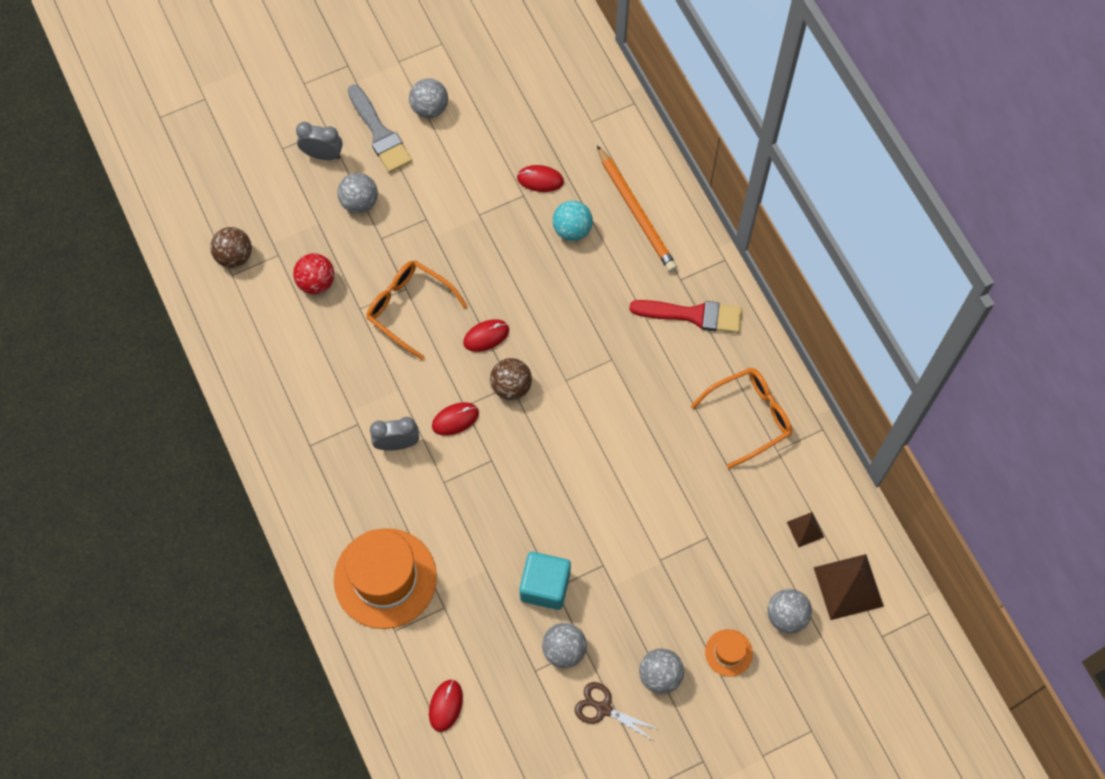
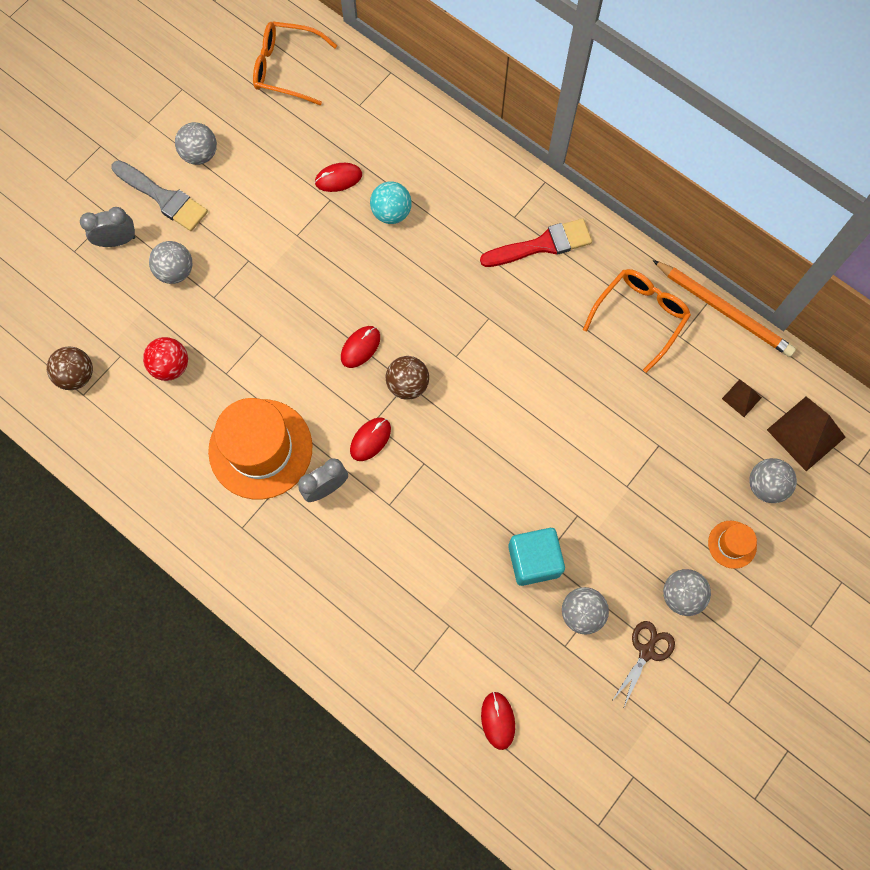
camera: 25 degrees left, 5 degrees up
orange hat [334,528,437,629] -> orange hat moved to [208,398,313,499]
orange glasses [366,260,468,360] -> orange glasses moved to [253,21,337,106]
brown scissors [575,682,660,740] -> brown scissors turned 120 degrees clockwise [611,621,675,709]
orange pencil [597,146,677,272] -> orange pencil moved to [653,260,796,357]

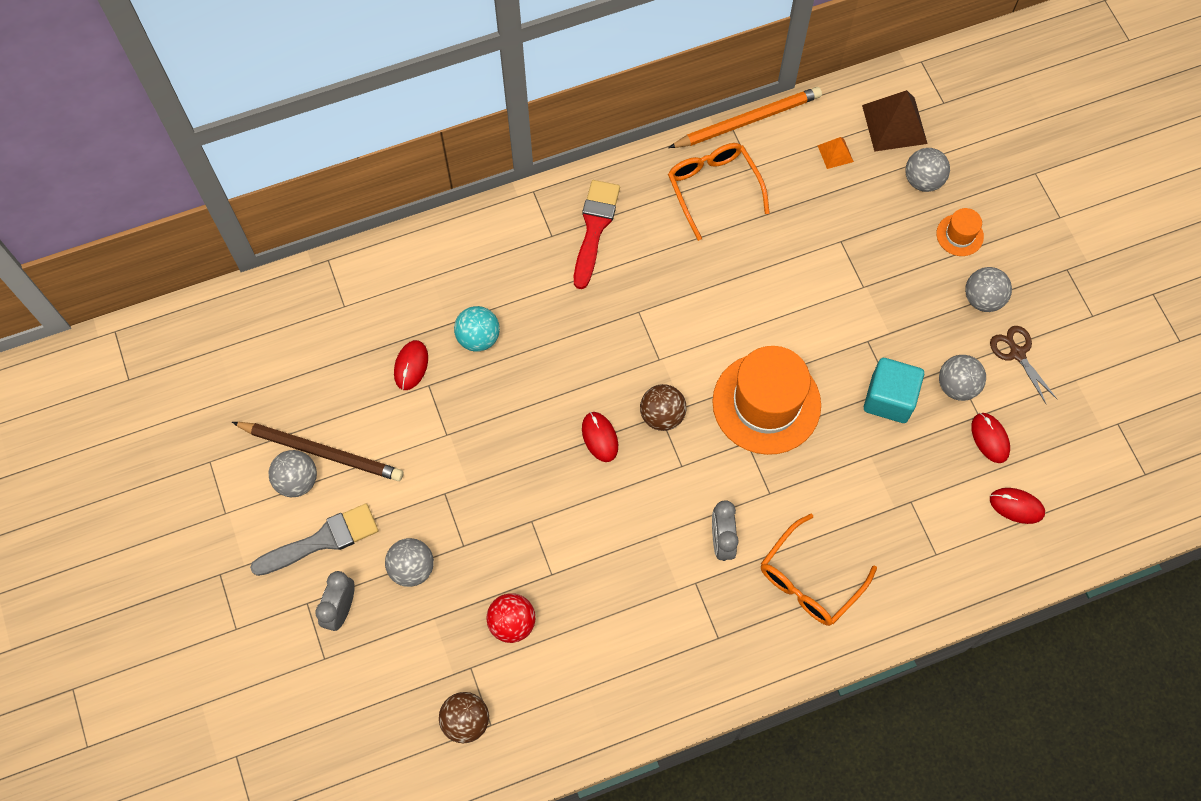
camera: 60 degrees left, 5 degrees down
orange hat [208,398,313,499] -> orange hat moved to [712,346,821,455]
orange glasses [253,21,337,106] -> orange glasses moved to [761,514,877,626]
red mouse [350,417,391,461] -> red mouse moved to [971,413,1010,463]
brown pyramid [722,379,762,417] -> orange pyramid [817,137,854,169]
none -> brown pencil [232,422,403,481]

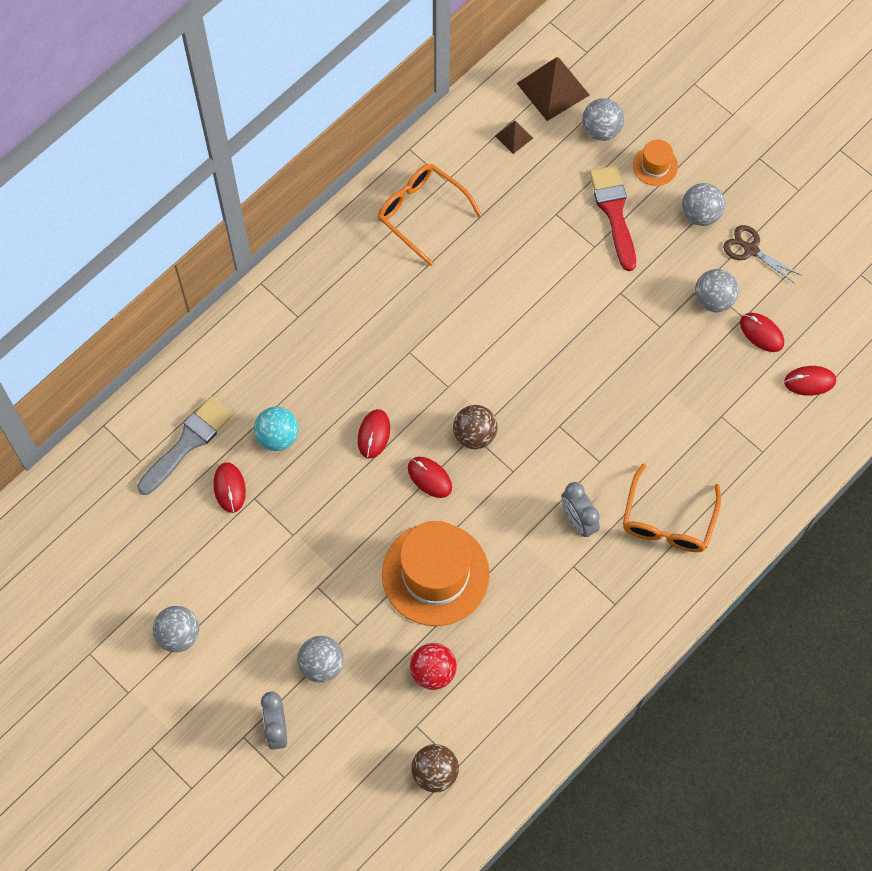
camera: 25 degrees left, 0 degrees up
brown pencil [232,422,403,481] -> none
grey brush [250,504,378,576] -> grey brush moved to [137,397,233,495]
red brush [574,180,620,289] -> red brush moved to [589,165,636,271]
orange pencil [668,87,822,148] -> none
orange hat [712,346,821,455] -> orange hat moved to [382,521,490,626]
orange pyramid [817,137,854,169] -> brown pyramid [495,120,533,154]
turquoise cube [864,358,924,423] -> none
none -> red mouse [358,409,390,458]

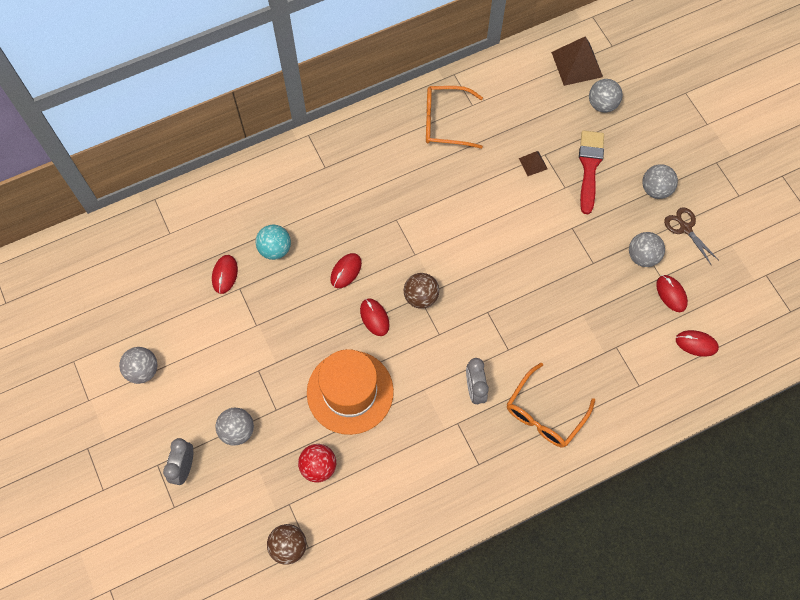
camera: 20 degrees right, 0 degrees up
grey brush [137,397,233,495] -> none
orange glasses [378,164,482,266] -> orange glasses turned 60 degrees counterclockwise [426,86,483,149]
brown pyramid [495,120,533,154] -> brown pyramid moved to [519,151,548,176]
orange hat [633,140,678,186] -> none

